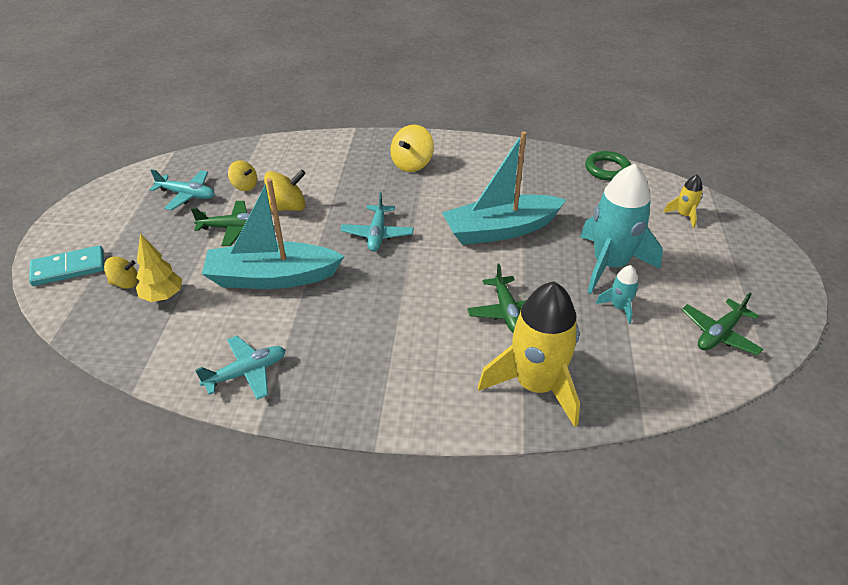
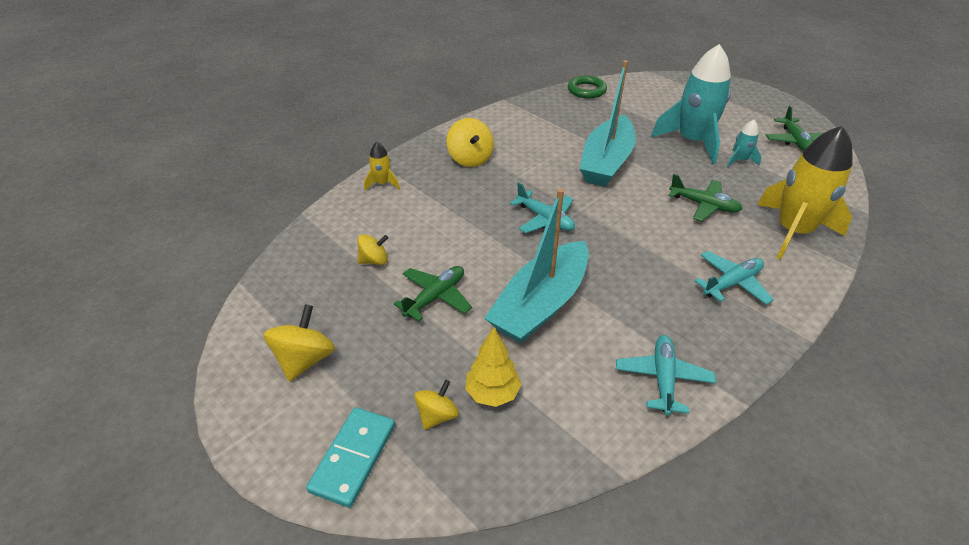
camera: 50 degrees left, 0 degrees up
turquoise plane [149,169,215,211] -> turquoise plane moved to [695,251,774,305]
yellow spinning top [264,169,306,211] -> yellow spinning top moved to [264,304,335,382]
yellow rocket [663,175,703,228] -> yellow rocket moved to [364,142,400,190]

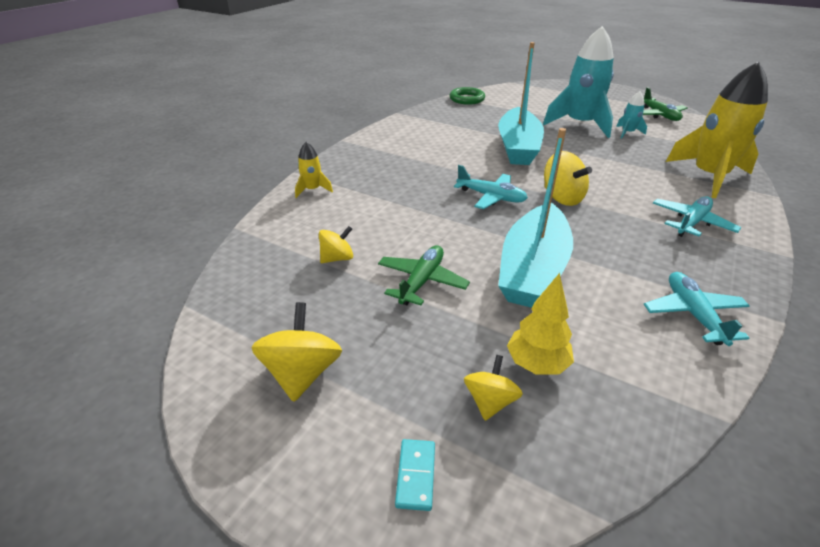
camera: 15 degrees left, 5 degrees down
turquoise domino [306,407,395,508] -> turquoise domino [395,439,435,511], size x0.56
yellow spinning top [446,118,494,167] -> yellow spinning top moved to [544,151,592,206]
green plane [668,174,742,221] -> none

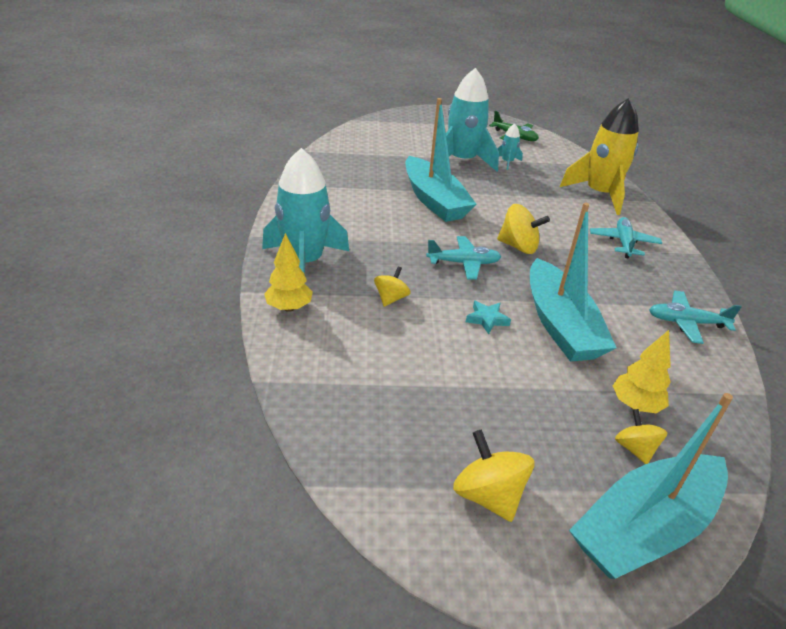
camera: 35 degrees left, 0 degrees up
yellow rocket [295,142,333,198] -> yellow tree [264,233,313,312]
yellow spinning top [319,226,353,263] -> yellow spinning top moved to [374,266,411,307]
green plane [378,245,470,305] -> none
turquoise domino [395,439,435,511] -> turquoise boat [569,393,733,579]
green ring [449,87,485,105] -> none
turquoise plane [644,272,750,346] -> turquoise plane turned 45 degrees counterclockwise [649,291,742,344]
none -> turquoise rocket [262,148,349,274]
none -> turquoise star [466,301,511,335]

